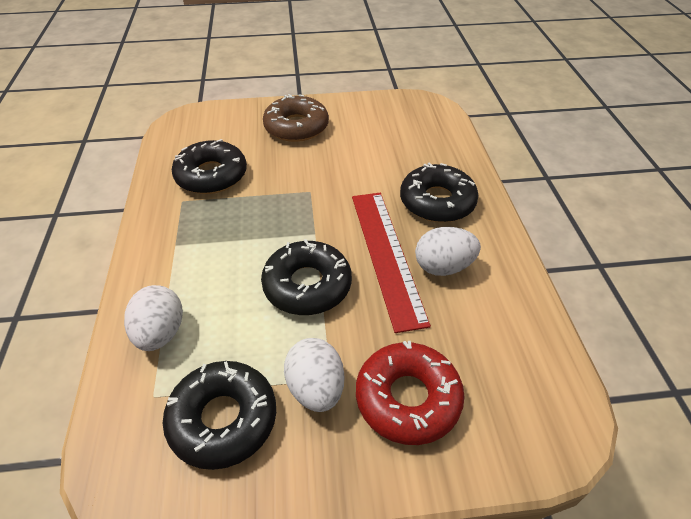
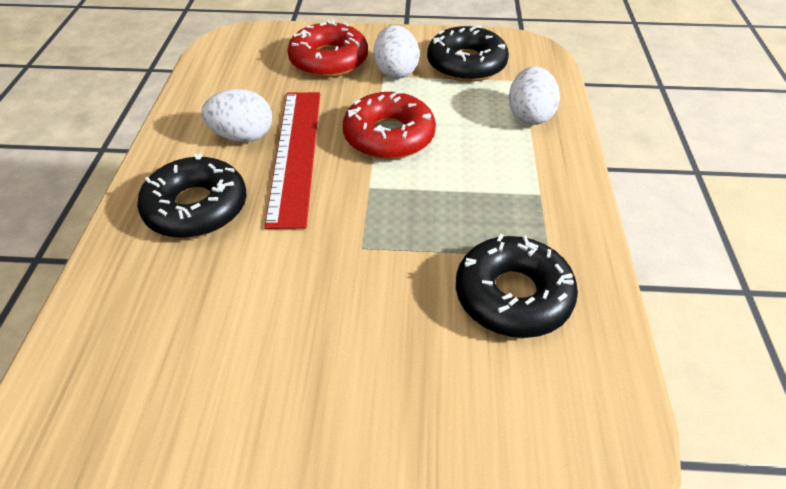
camera: 170 degrees left, 0 degrees up
black donut [261,239,352,315] -> red donut [343,90,436,160]
brown donut [263,94,329,142] -> none

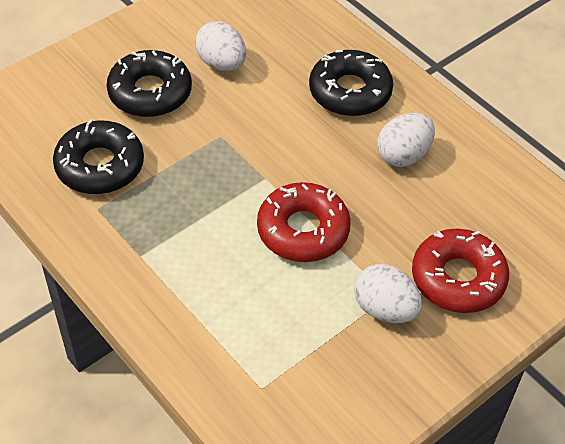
camera: 135 degrees right, 5 degrees up
red ruler [264,92,320,229] -> none
black donut [427,25,509,82] -> black donut moved to [107,50,192,117]
white egg [509,66,560,125] -> white egg moved to [195,21,246,71]

